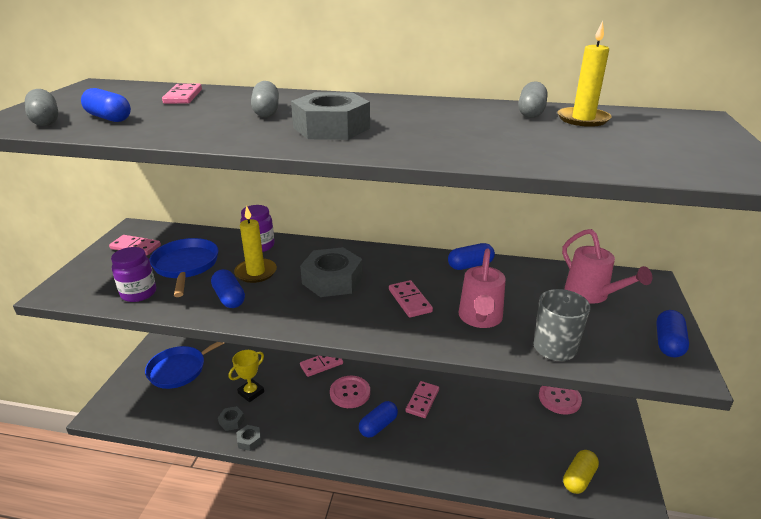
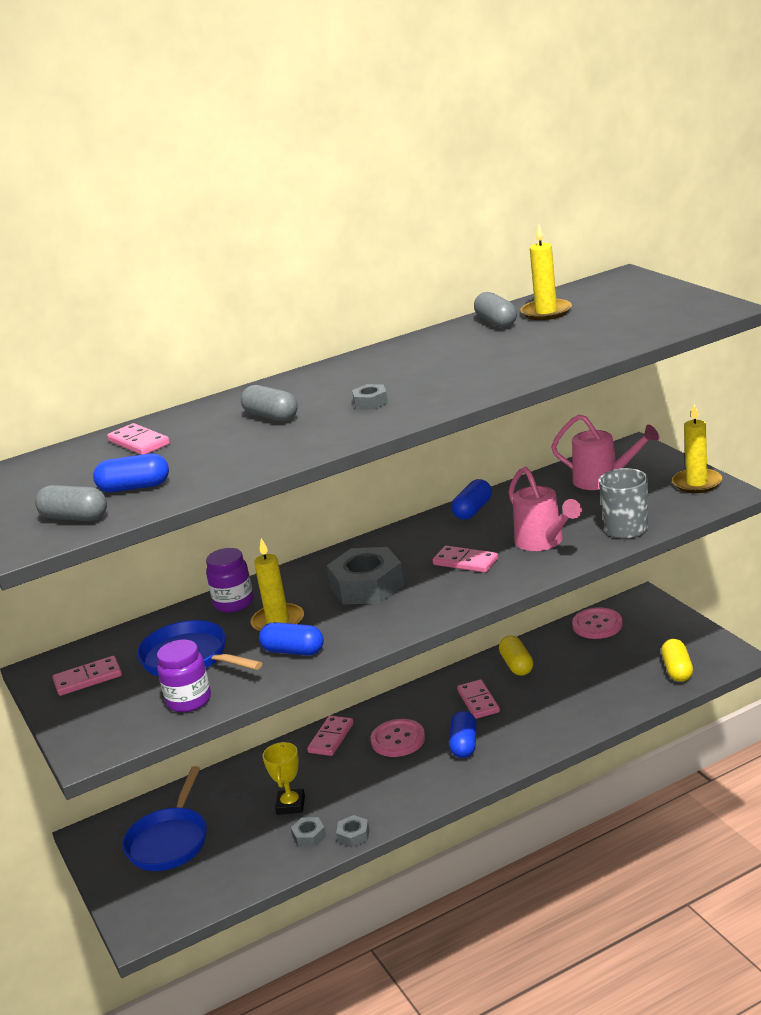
camera: 35 degrees left, 5 degrees down
grey nut [291,92,370,140] -> grey nut [352,384,388,410], size x0.45
blue capsule [656,310,689,357] -> yellow candle [672,404,722,493]
none -> yellow capsule [499,635,533,676]

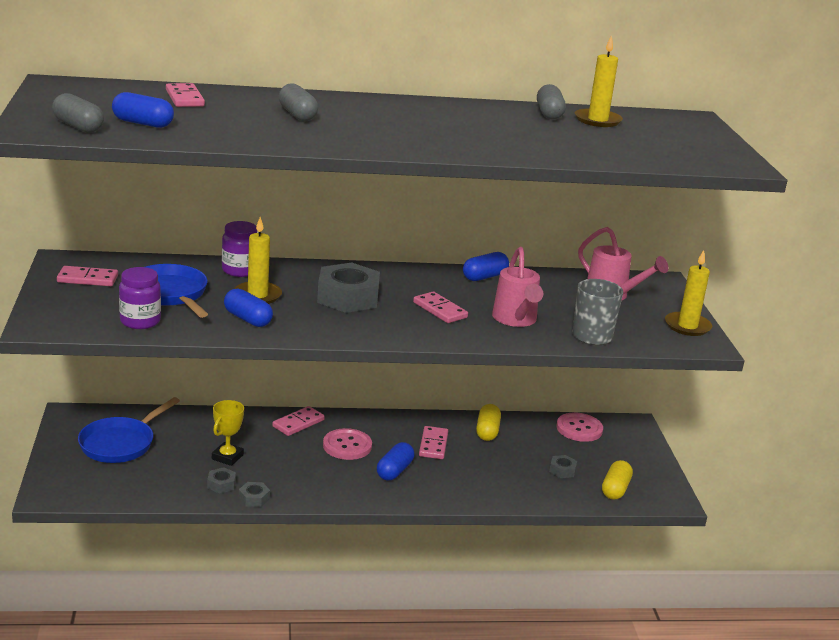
camera: 15 degrees right, 0 degrees up
grey nut [352,384,388,410] -> grey nut moved to [549,455,577,478]

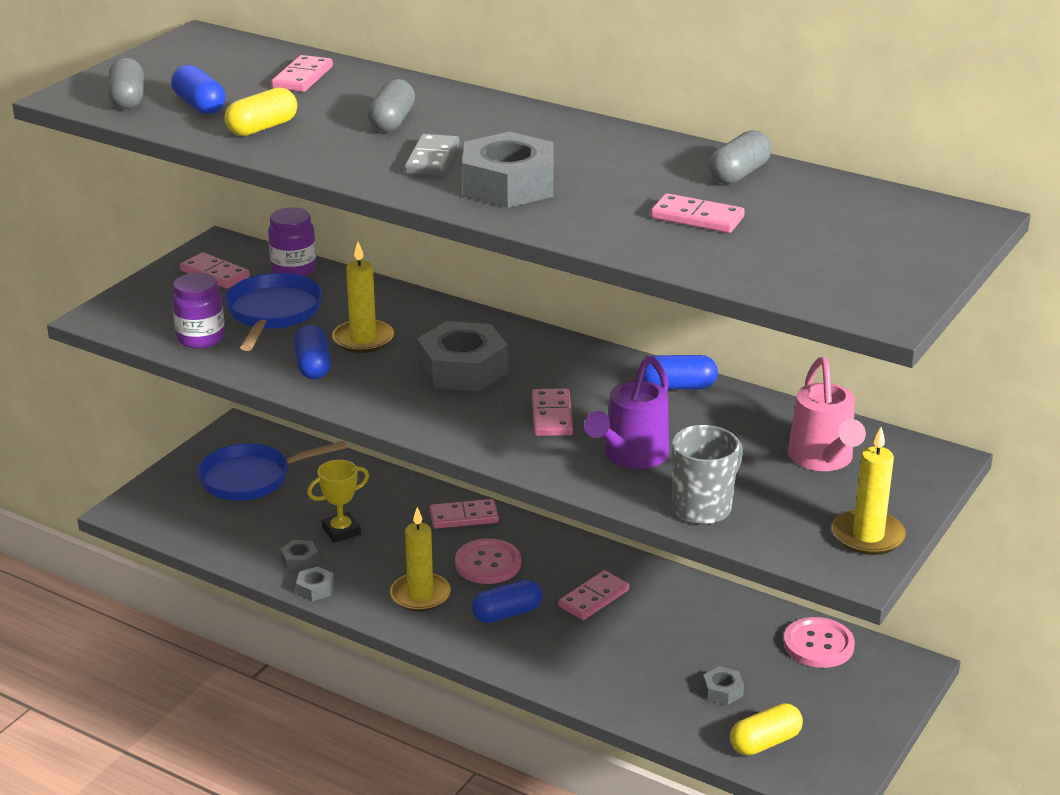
camera: 40 degrees right, 5 degrees up
purple jar [222,221,257,277] -> purple jar moved to [268,207,316,276]
yellow capsule [476,404,501,441] -> yellow capsule moved to [224,87,297,136]
pink watering can [492,247,543,327] -> purple watering can [584,356,669,469]
yellow candle [575,35,623,127] -> yellow candle moved to [390,507,451,612]
none -> grey domino [404,134,460,177]
none -> grey nut [462,132,554,208]
none -> pink domino [651,193,745,233]

